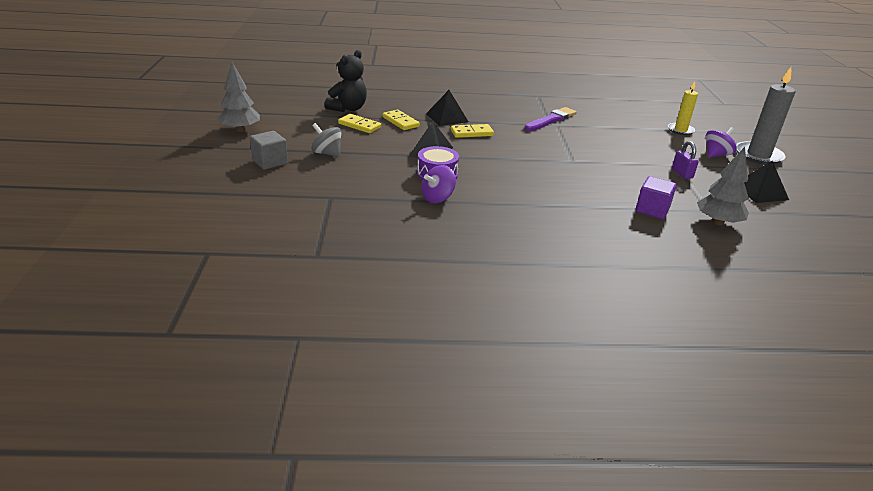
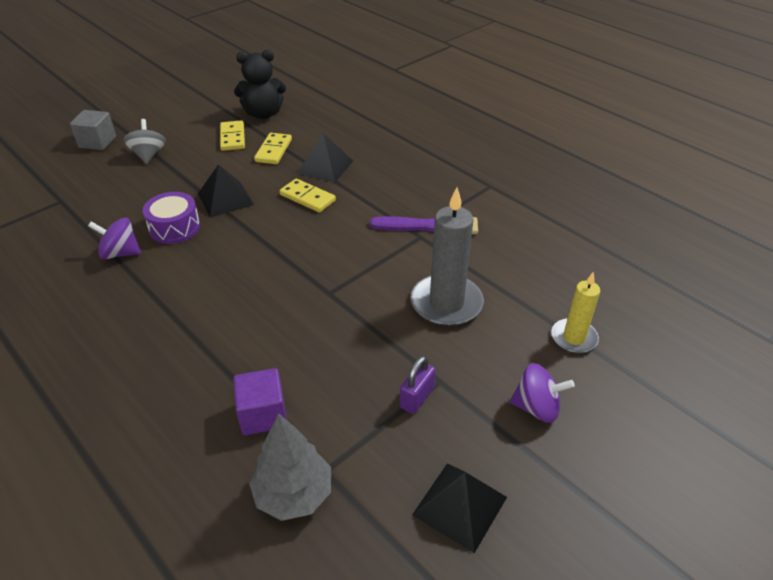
camera: 50 degrees right, 10 degrees up
grey tree [218,62,260,132] -> none
grey candle [736,67,795,165] -> grey candle moved to [411,187,484,326]

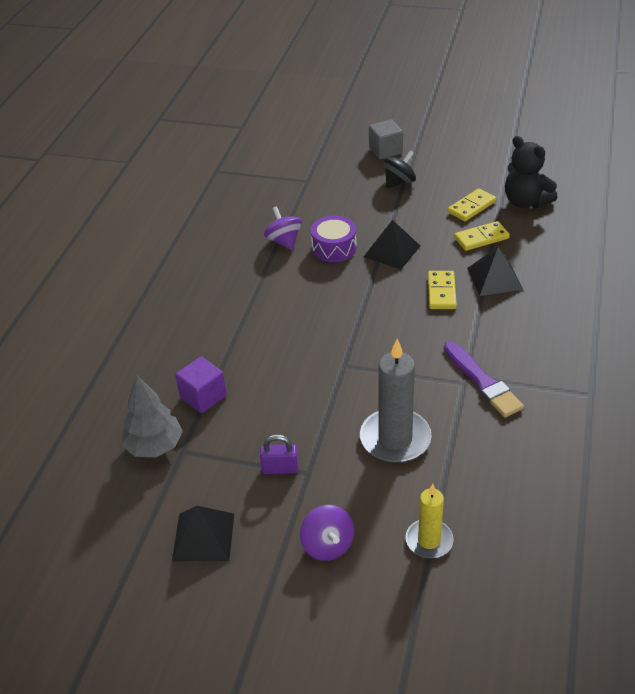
camera: 60 degrees right, 0 degrees up
grey spinning top [123,119,166,164] -> black spinning top [384,150,416,188]

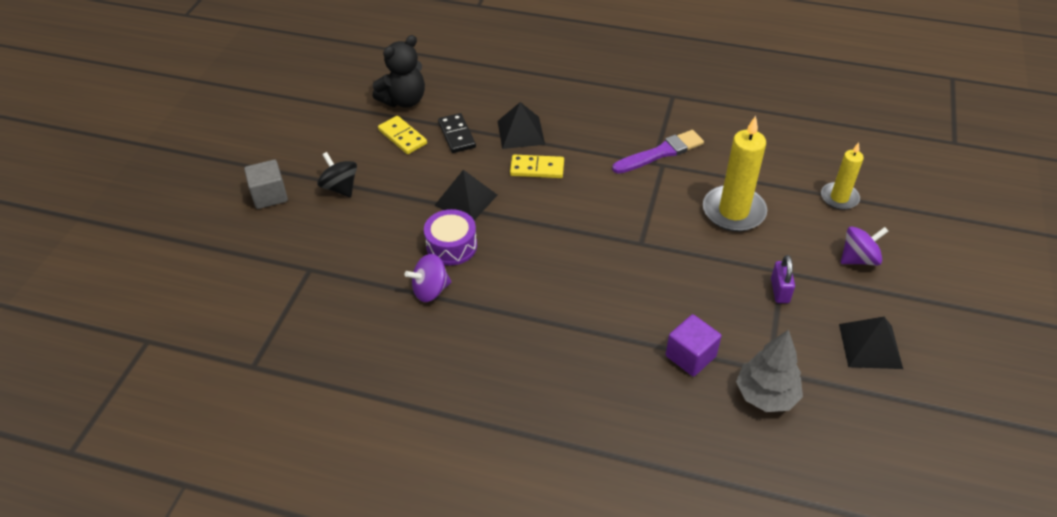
camera: 90 degrees left, 5 degrees up
grey candle [360,339,432,463] -> yellow candle [703,116,767,232]
yellow domino [454,221,510,251] -> black domino [438,113,476,153]

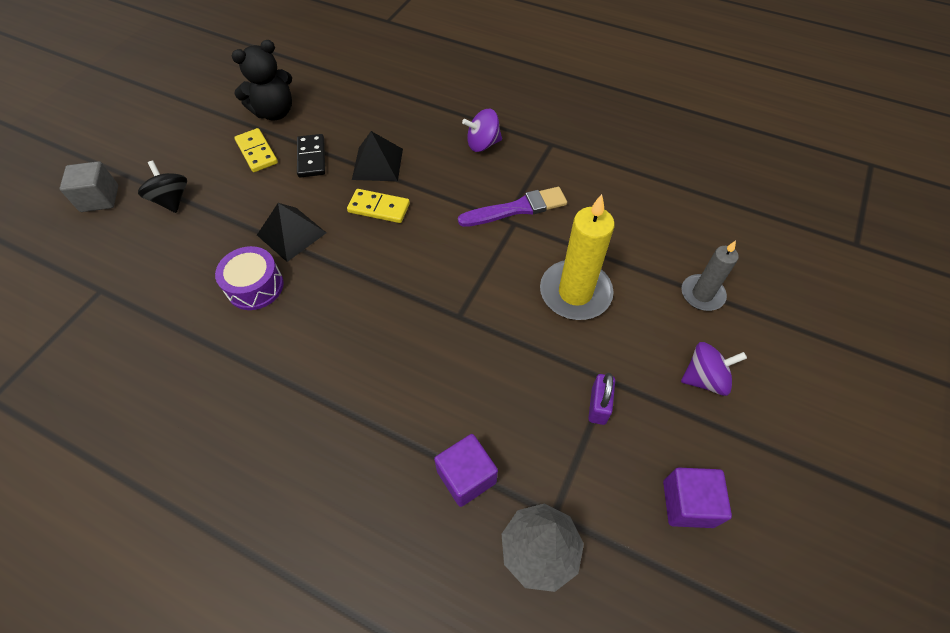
camera: 10 degrees right, 10 degrees up
purple spinning top [404,254,451,302] -> purple spinning top moved to [462,108,502,152]
yellow candle [821,143,864,210] -> grey candle [681,241,739,311]
black pyramid [839,317,903,369] -> purple cube [663,468,732,528]

